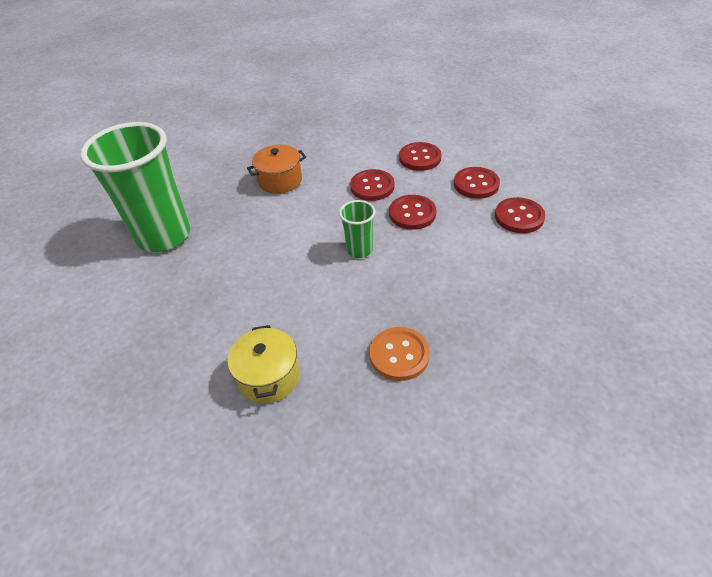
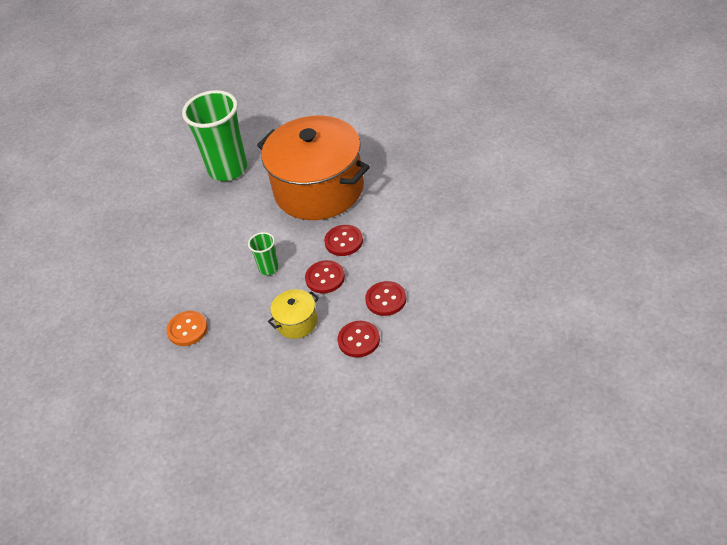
camera: 65 degrees right, 0 degrees up
yellow pot [227,325,300,404] -> yellow pot moved to [268,289,319,339]
orange pot [247,145,306,194] -> orange pot [257,115,370,220], size x2.44
red button [399,142,442,171] -> none

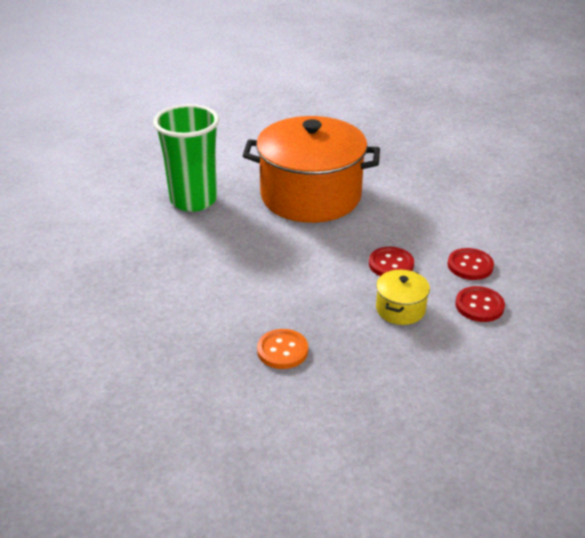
camera: 35 degrees left, 10 degrees down
green cup [248,232,279,275] -> none
red button [324,225,363,256] -> none

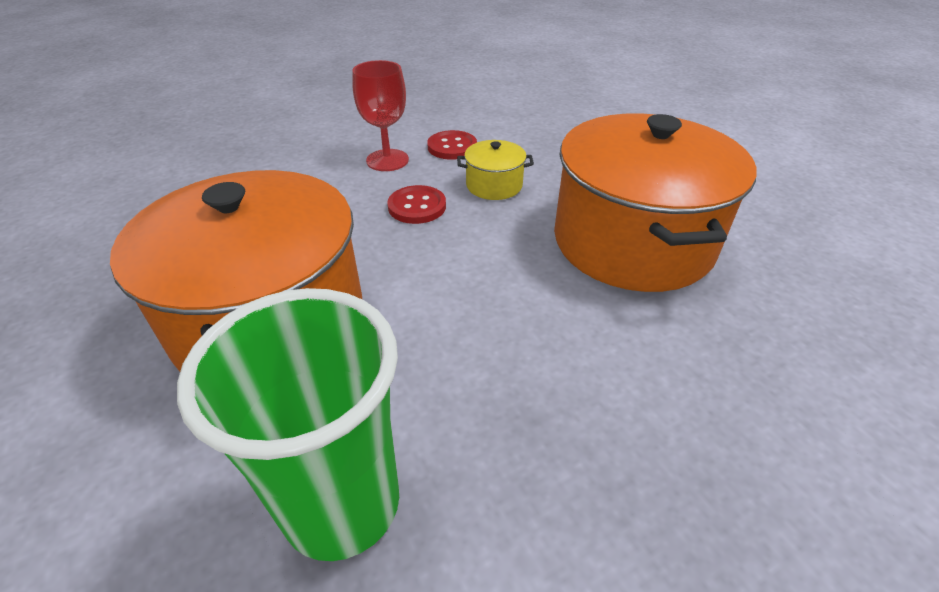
camera: 115 degrees left, 5 degrees up
orange button [257,329,308,369] -> orange pot [554,114,757,292]
red button [448,248,494,280] -> red goblet [352,60,409,171]

